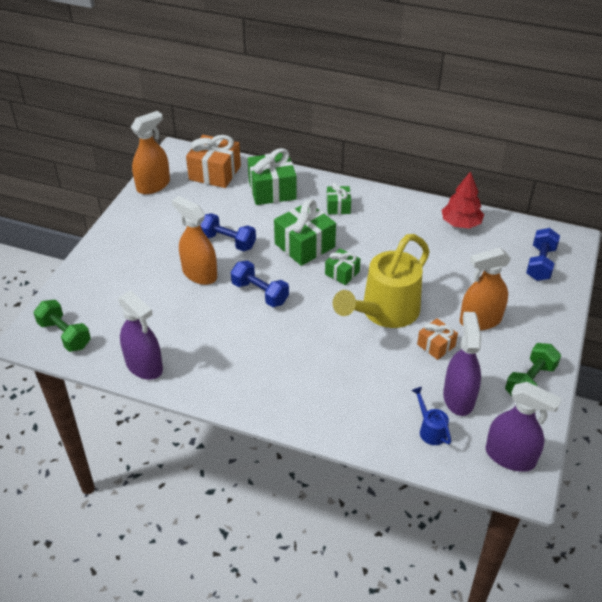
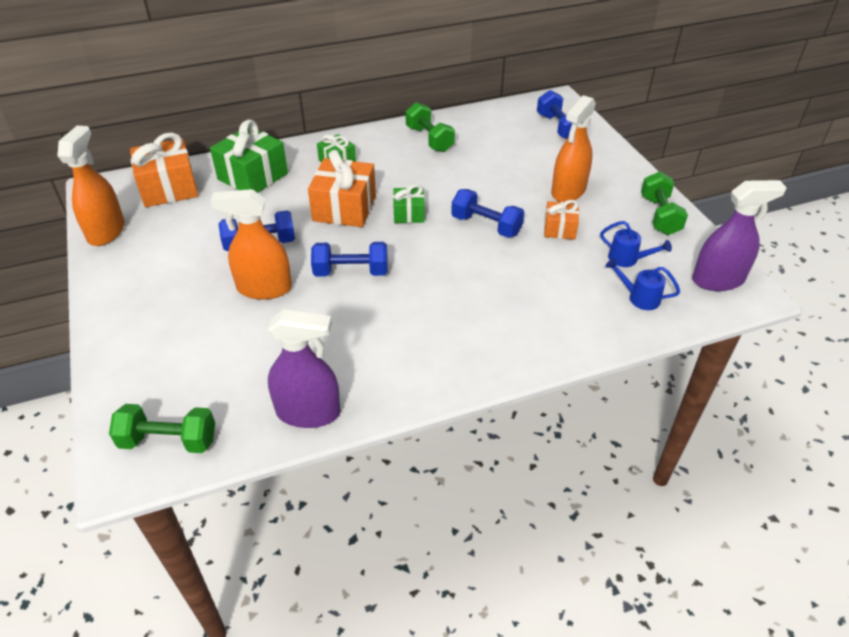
camera: 40 degrees left, 0 degrees up
green gift [274,199,336,266] -> orange gift [308,150,376,227]
yellow watering can [333,234,430,328] -> blue dumbbell [451,189,524,238]
red tree [442,171,484,229] -> none
purple spray bottle [443,312,481,416] -> blue watering can [600,221,672,267]
none -> green dumbbell [405,102,455,152]

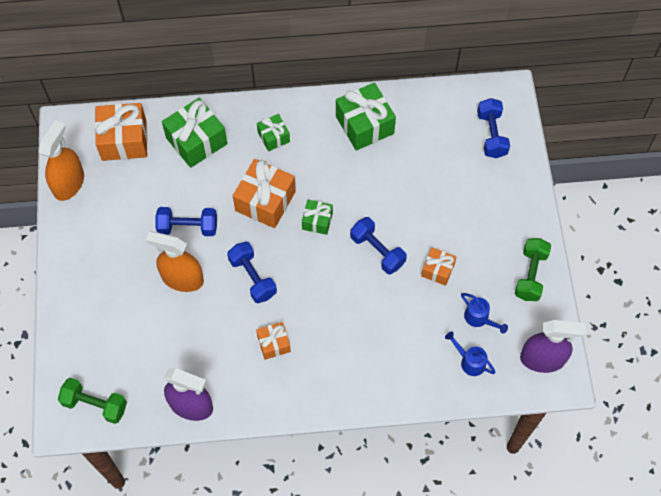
camera: 15 degrees right, 20 degrees up
blue dumbbell [311,242,388,277] -> blue dumbbell turned 45 degrees clockwise [227,242,277,303]
green dumbbell [405,102,455,152] -> green gift [336,83,396,151]
orange spray bottle [551,95,596,202] -> none
none -> orange gift [256,322,291,360]

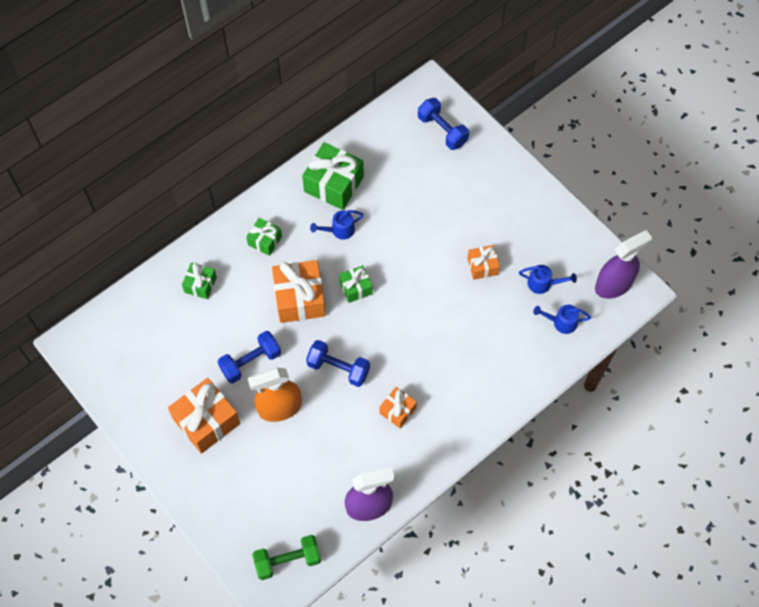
camera: 35 degrees left, 0 degrees up
orange spray bottle [39,120,84,201] -> none
orange gift [95,103,147,161] -> orange gift moved to [168,378,240,454]
green gift [162,98,227,168] -> green gift [182,263,217,299], size x0.56
blue dumbbell [350,217,407,274] -> none
green dumbbell [515,238,551,301] -> none
none -> blue watering can [310,210,364,239]

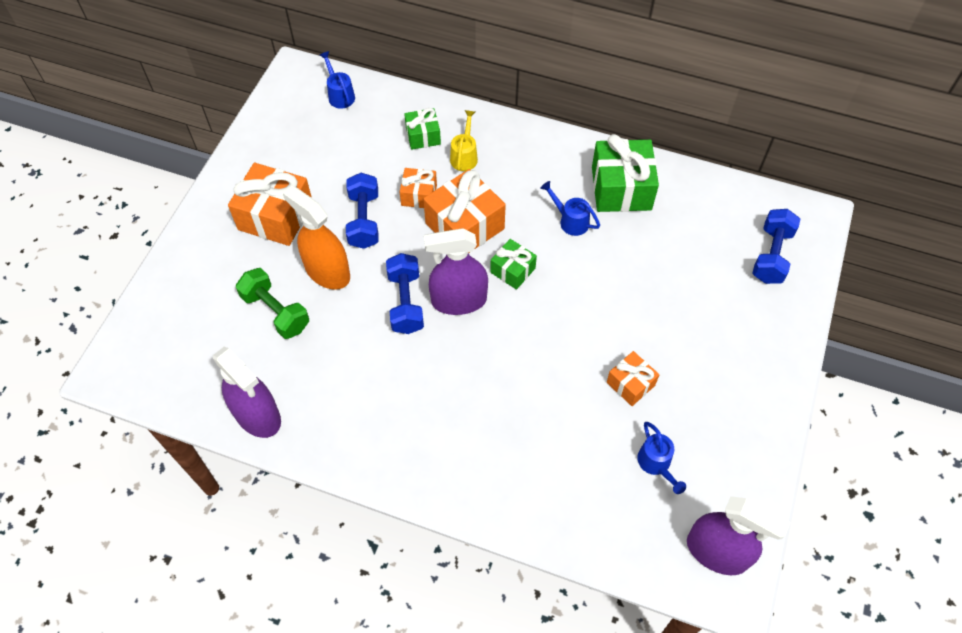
camera: 60 degrees right, 5 degrees down
blue dumbbell [218,331,281,383] -> blue dumbbell turned 60 degrees clockwise [346,173,378,249]
green gift [246,218,282,256] -> none
green dumbbell [252,535,321,580] -> green dumbbell moved to [236,268,309,339]
orange gift [380,387,417,428] -> orange gift moved to [400,168,437,208]
blue watering can [533,305,591,334] -> blue watering can moved to [320,51,355,109]
none -> purple spray bottle [424,228,488,315]
none -> yellow watering can [450,110,478,171]

